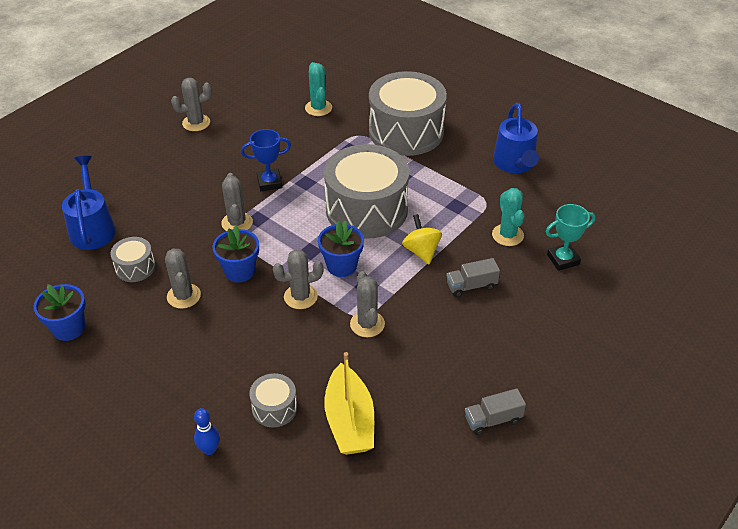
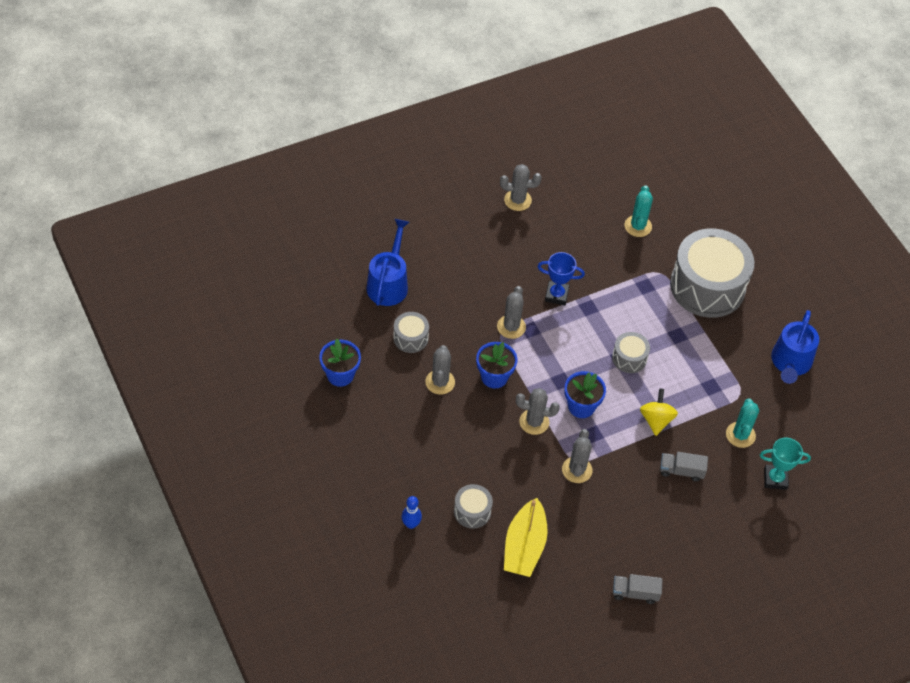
camera: 20 degrees right, 10 degrees up
grey drum [324,144,409,239] -> grey drum [612,332,650,373], size x0.45

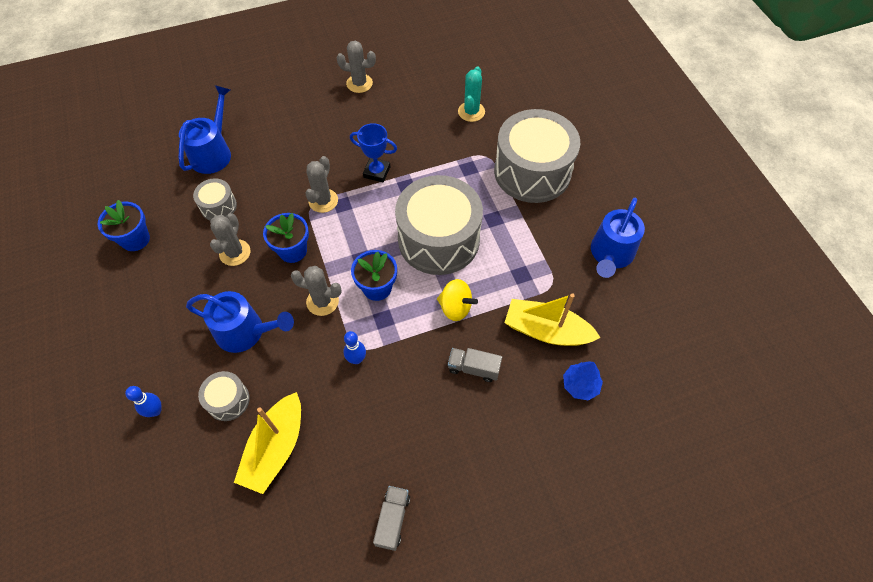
camera: 10 degrees right, 5 degrees up
grey cactus [562,429,592,483] -> blue bowling pin [344,331,366,364]
grey drum [612,332,650,373] -> grey drum [395,175,483,275], size x2.22
grey truck [613,574,663,604] -> grey truck turned 90 degrees clockwise [373,486,410,551]
yellow spinning top [640,388,678,436] -> yellow spinning top turned 105 degrees clockwise [437,279,478,321]
turquoise cactus [726,399,759,448] -> yellow boat [504,293,601,346]
turquoise trophy [760,438,811,490] -> blue tree [563,361,603,401]
none -> blue watering can [186,291,294,353]

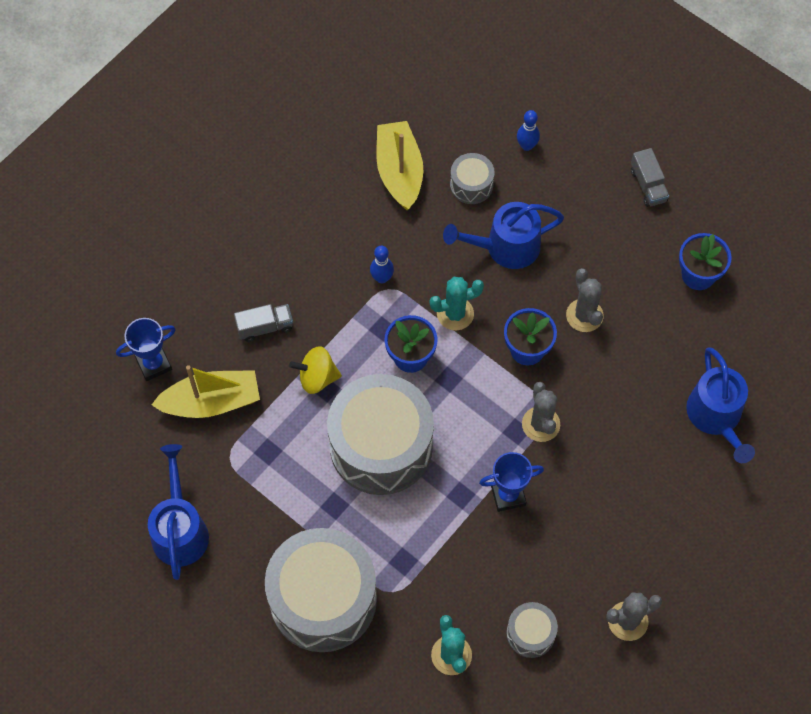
camera: 150 degrees right, 5 degrees up
grey drum [193,178,237,220] -> grey drum moved to [506,602,558,658]
grey cactus [291,266,342,316] -> turquoise cactus [430,277,484,330]
grey truck [373,486,410,551] -> grey truck moved to [631,148,669,207]
blue tree [563,361,603,401] -> blue trophy [116,318,176,381]

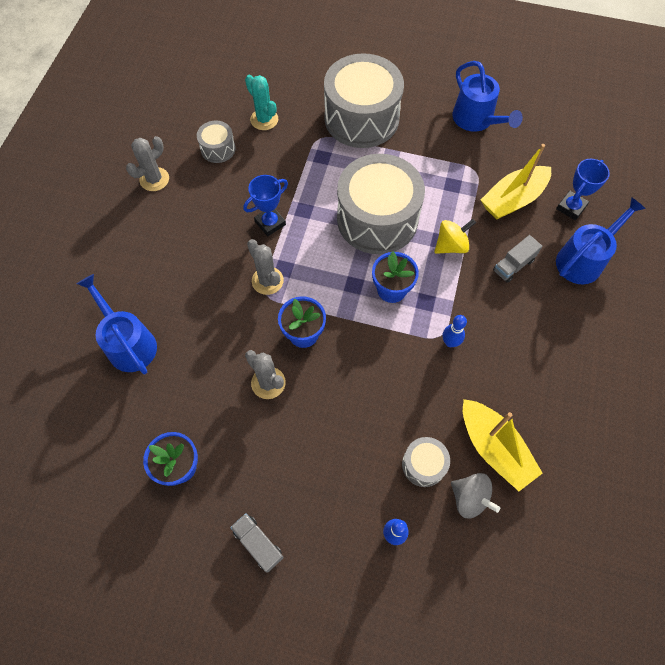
camera: 155 degrees right, 0 degrees up
turquoise cactus [430,277,484,330] -> none
blue watering can [443,202,564,269] -> blue watering can moved to [556,197,646,284]
none -> grey spinning top [451,473,500,518]

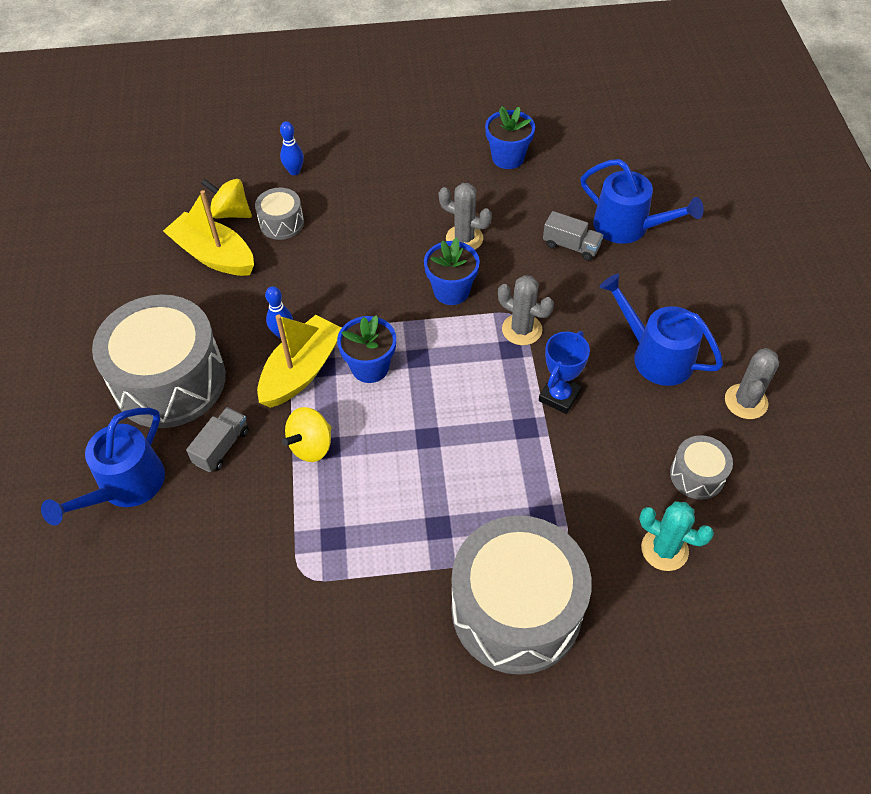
camera: 160 degrees right, 10 degrees down
grey truck [230,513,284,573] -> grey truck moved to [543,211,603,261]
grey drum [337,154,425,254] -> grey drum moved to [92,295,226,428]
grey spinning top [451,473,500,518] -> yellow spinning top [201,178,252,218]
blue watering can [452,61,523,132] -> blue watering can moved to [599,274,723,386]
yellow boat [481,144,551,220] -> yellow boat moved to [257,314,341,408]
blue trophy [556,159,610,221] -> none

